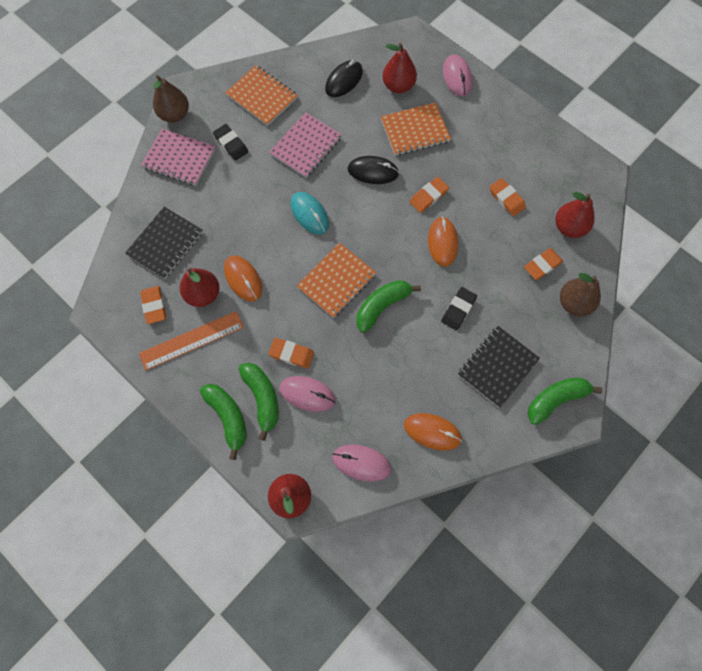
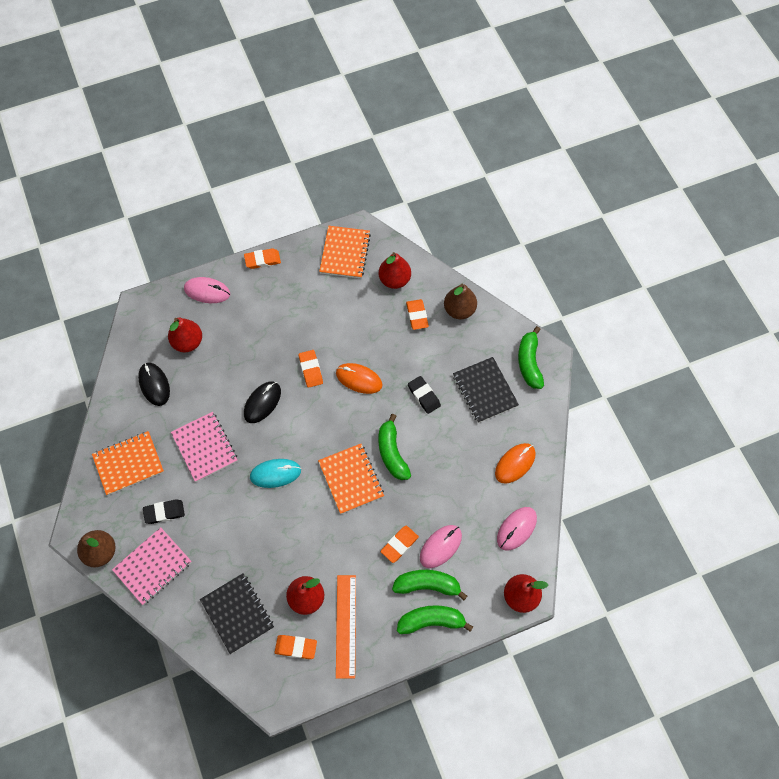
camera: 65 degrees left, 5 degrees down
orange mouse [224,255,262,301] -> none
orange notebook [381,102,451,156] -> orange notebook moved to [319,226,371,278]
orange eraser [490,178,526,217] -> orange eraser moved to [244,248,281,269]

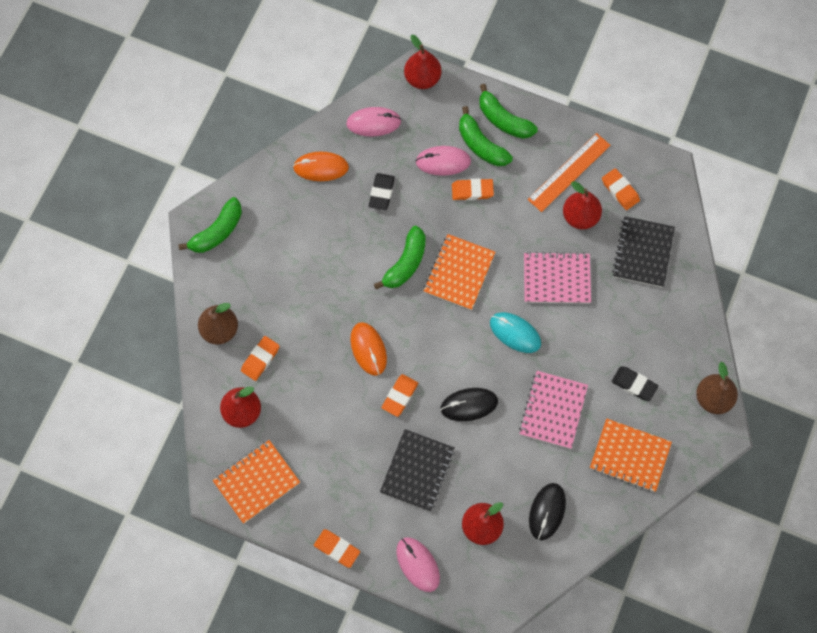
camera: 135 degrees left, 5 degrees up
pink notebook [112,527,191,605] -> pink notebook moved to [524,252,591,303]
black eraser [408,376,441,414] -> black eraser moved to [369,173,395,210]
black notebook [453,357,519,423] -> black notebook moved to [380,429,455,511]

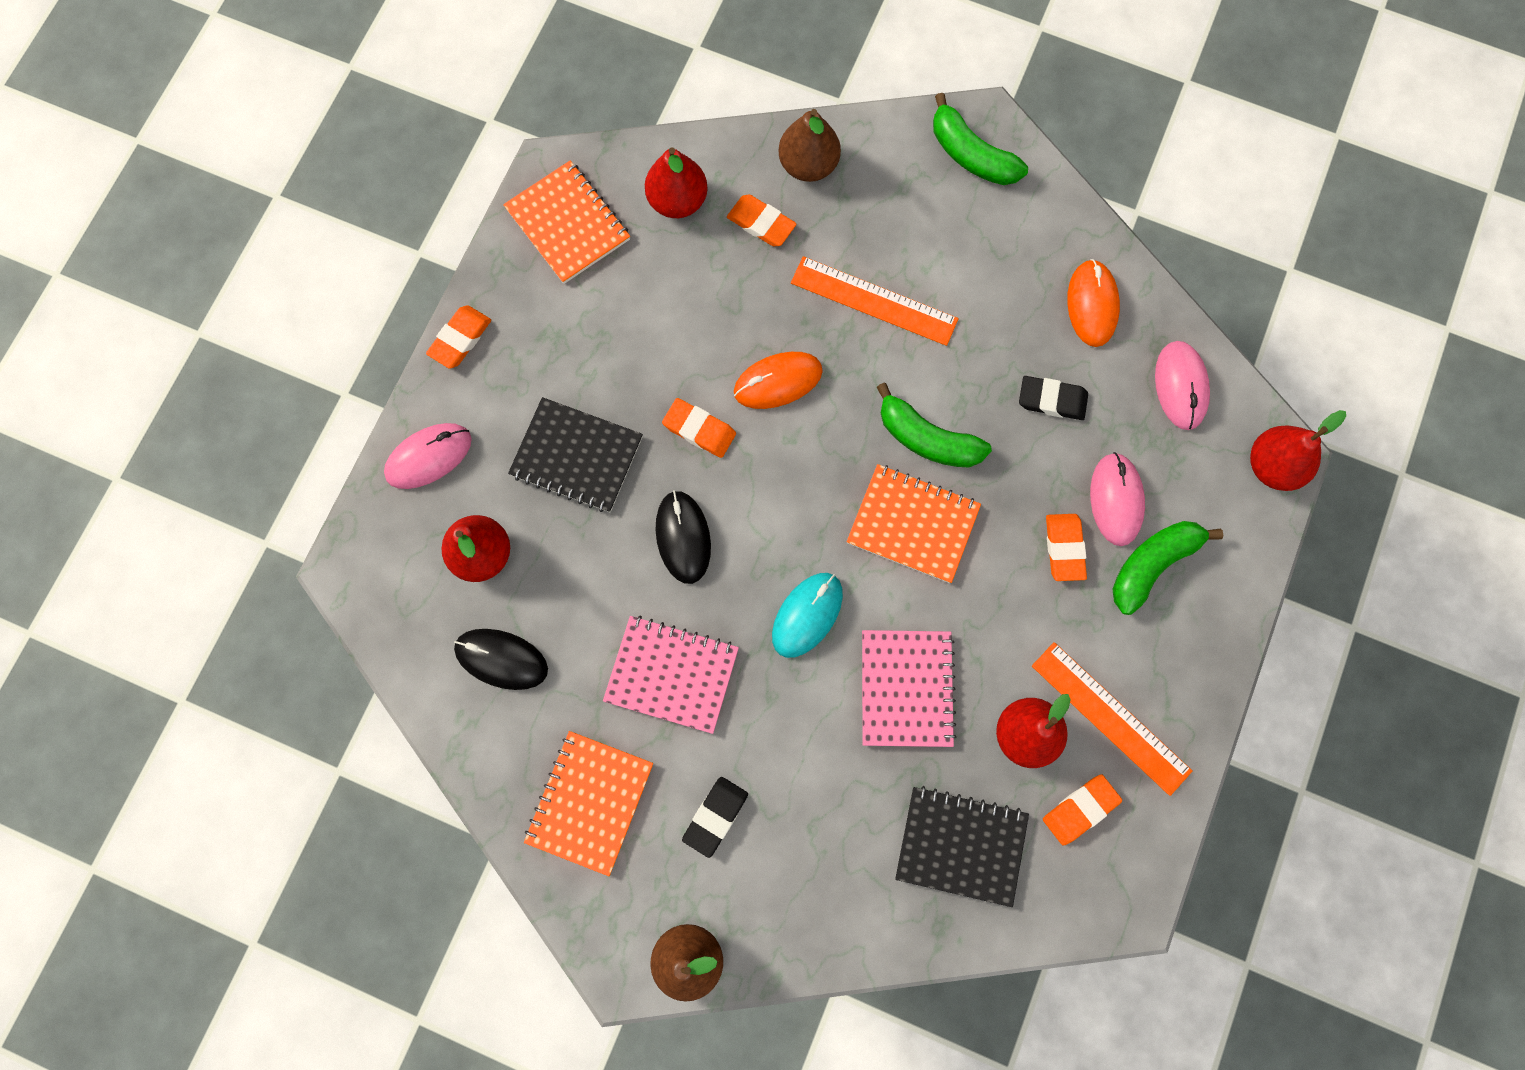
camera: 90 degrees right, 5 degrees up
green banana [479,84,538,139] -> none
none -> orange ruler [791,256,959,346]

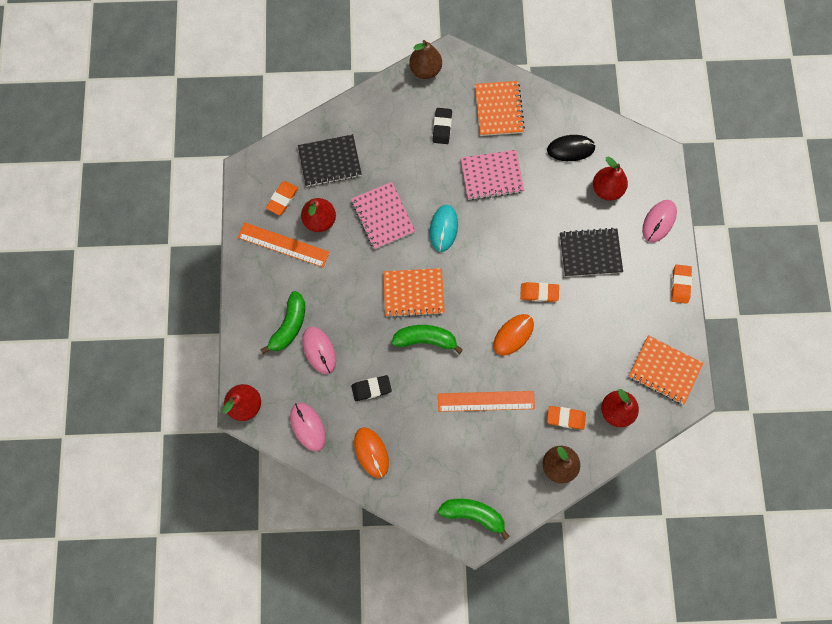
camera: 155 degrees right, 0 degrees up
black mouse [655,490,711,584] -> none
orange eraser [1046,514,1087,581] -> none

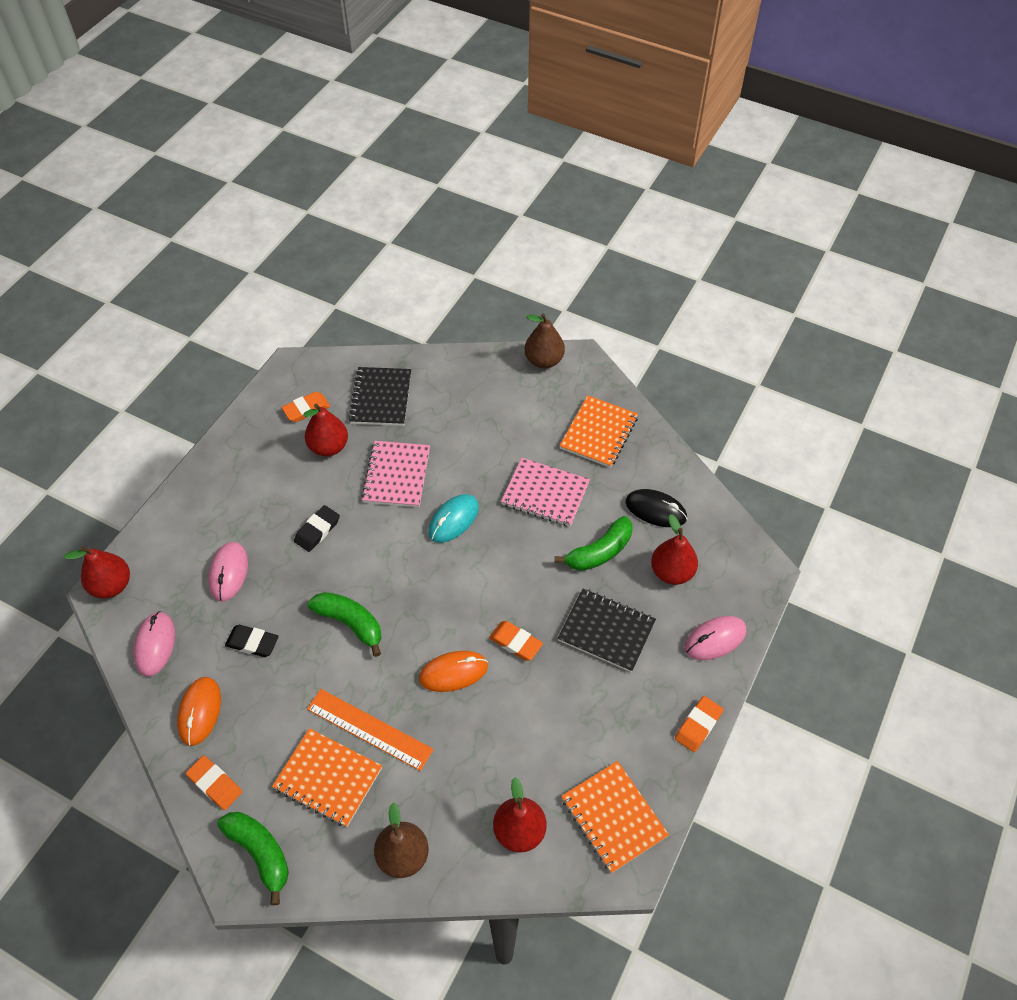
camera: 30 degrees right, 20 degrees down
orange ruler [238,222,330,267] -> none
green banana [260,291,305,354] -> green banana moved to [555,516,632,571]
black notebook [298,134,362,187] -> black notebook turned 75 degrees clockwise [348,367,411,426]
orange notebook [383,268,445,318] -> orange notebook moved to [272,728,382,827]
black eraser [432,108,452,144] -> black eraser moved to [294,505,340,552]
orange eraser [547,406,586,430] -> orange eraser moved to [186,756,242,810]

